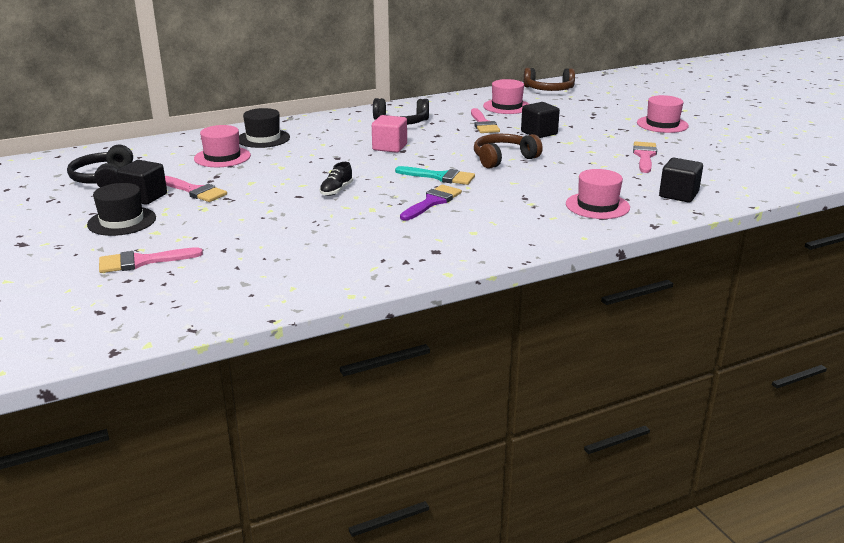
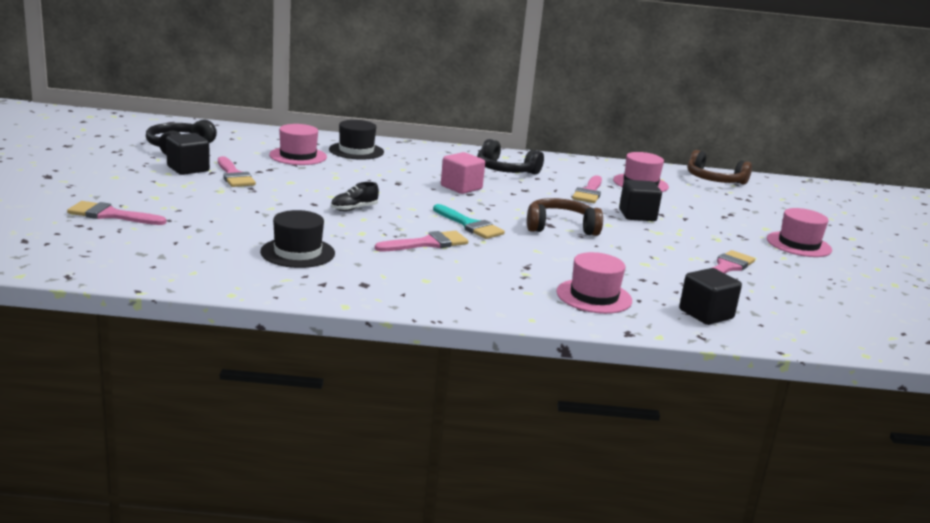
camera: 25 degrees right, 5 degrees down
black hat [87,183,156,236] -> black hat moved to [260,210,335,268]
purple brush [400,185,462,221] -> pink brush [375,231,468,251]

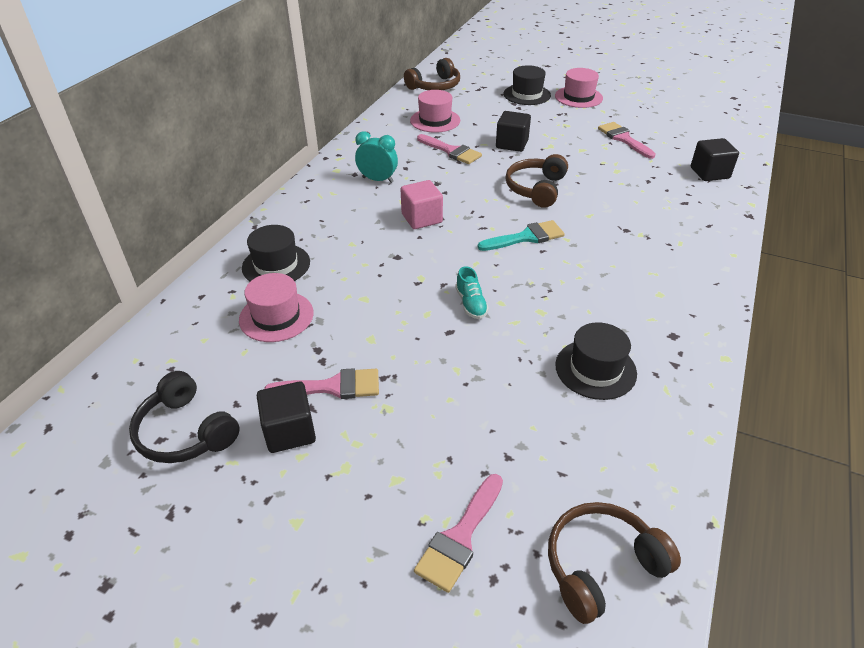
camera: 65 degrees left, 20 degrees up
black shoe [331,182,379,211] -> turquoise shoe [455,266,489,319]
pink brush [375,231,468,251] -> none
black headphones [477,139,544,174] -> turquoise clock [355,131,398,183]
pink hat [556,252,632,314] -> none
none -> black hat [504,65,551,105]
none -> brown headphones [548,502,681,624]

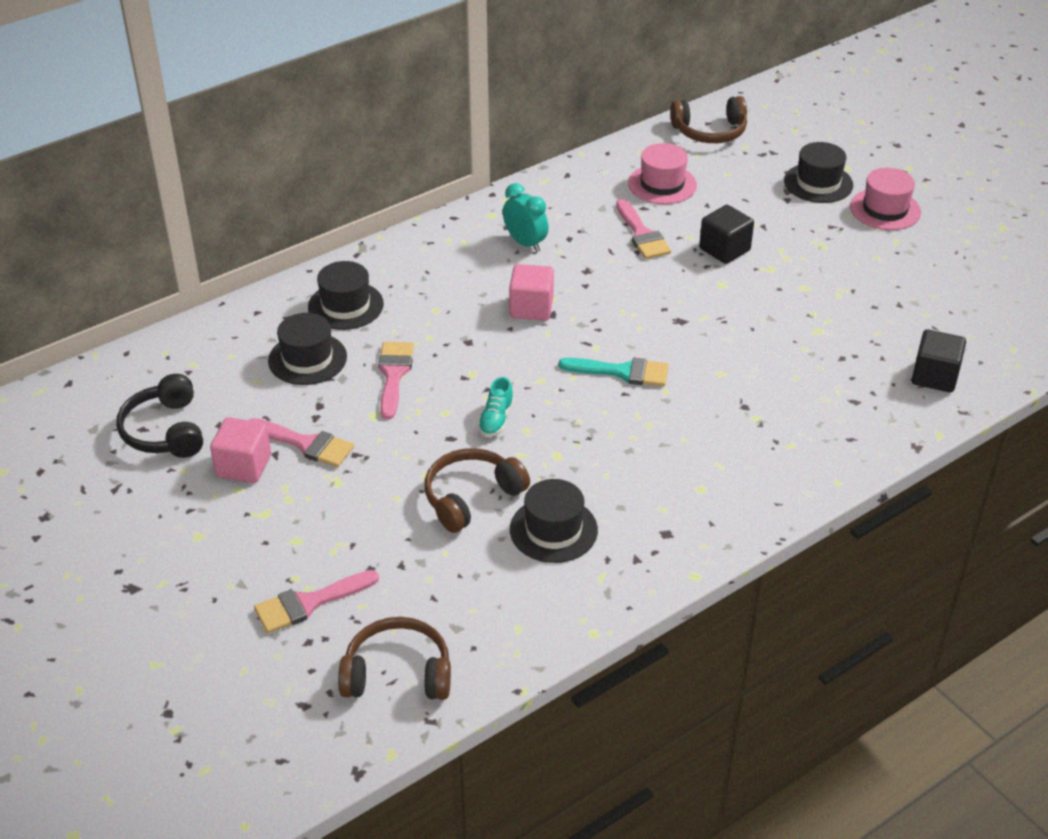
camera: 30 degrees right, 0 degrees up
pink hat [239,273,314,342] -> black hat [268,313,347,385]
black cube [257,382,316,453] -> pink cube [210,417,271,483]
brown headphones [505,154,568,208] -> brown headphones moved to [425,448,530,533]
pink brush [598,122,656,159] -> pink brush moved to [378,342,414,419]

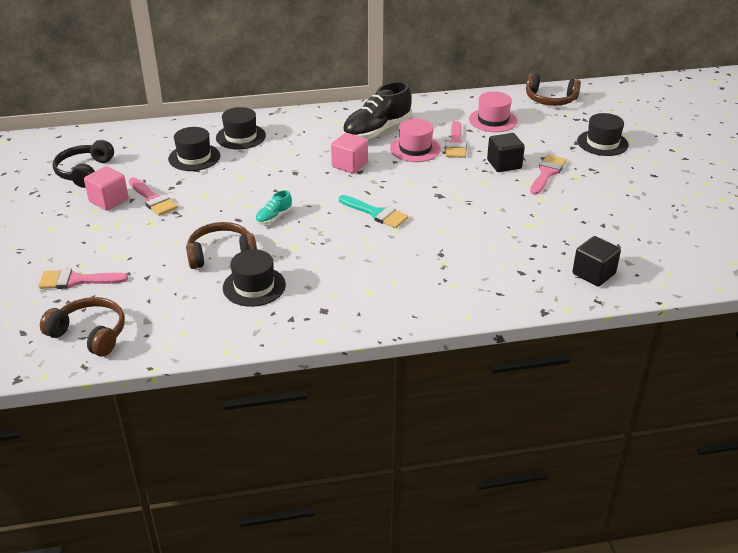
camera: 25 degrees right, 5 degrees down
pink brush [378,342,414,419] -> pink brush moved to [530,154,567,195]
turquoise clock [503,183,549,252] -> black shoe [343,81,412,139]
pink hat [850,168,921,230] -> pink hat moved to [390,119,441,162]

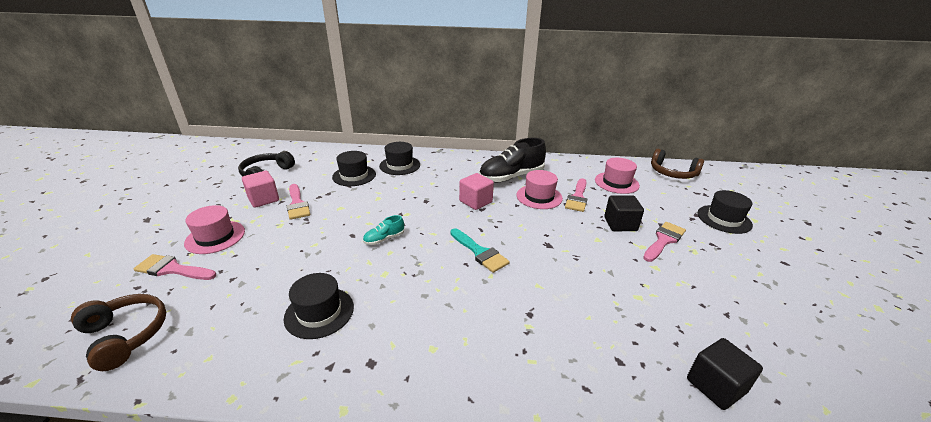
camera: 15 degrees right, 5 degrees down
brown headphones [186,222,257,269] -> none
none -> pink hat [184,205,245,254]

